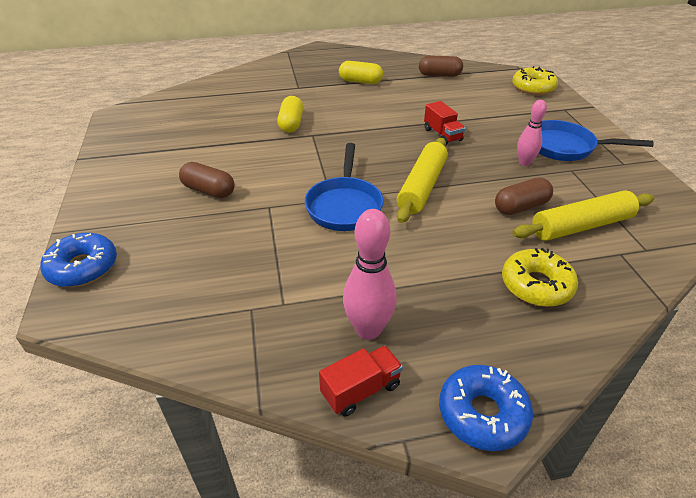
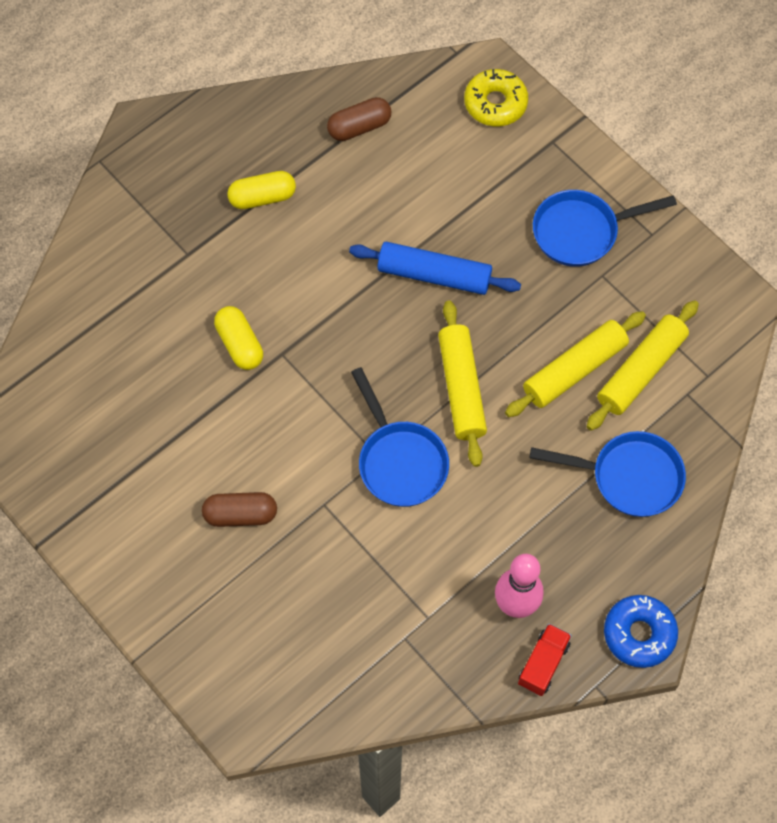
camera: 30 degrees left, 25 degrees up
blue donut [41,233,117,287] -> none
red truck [424,101,465,145] -> blue rolling pin [349,242,521,295]
brown capsule [495,177,553,215] -> yellow rolling pin [505,311,646,417]
yellow donut [502,248,578,307] -> blue pan [530,431,686,517]
pink bowling pin [517,100,547,166] -> none

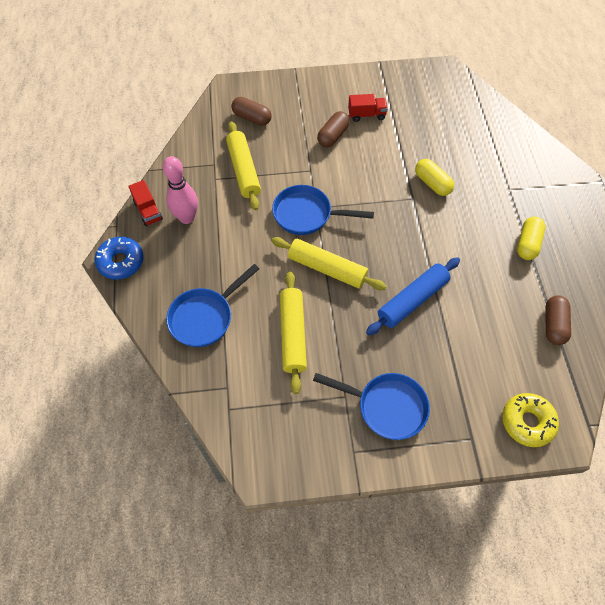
camera: 125 degrees right, 5 degrees down
yellow capsule [214,306,263,370] -> yellow capsule turned 45 degrees clockwise [415,159,454,196]
blue pan [533,190,677,267] -> blue pan turned 90 degrees clockwise [313,373,430,440]
yellow rolling pin [587,300,699,431] -> yellow rolling pin moved to [226,121,261,210]
none -> brown capsule [231,97,272,126]
none -> red truck [348,94,388,122]

